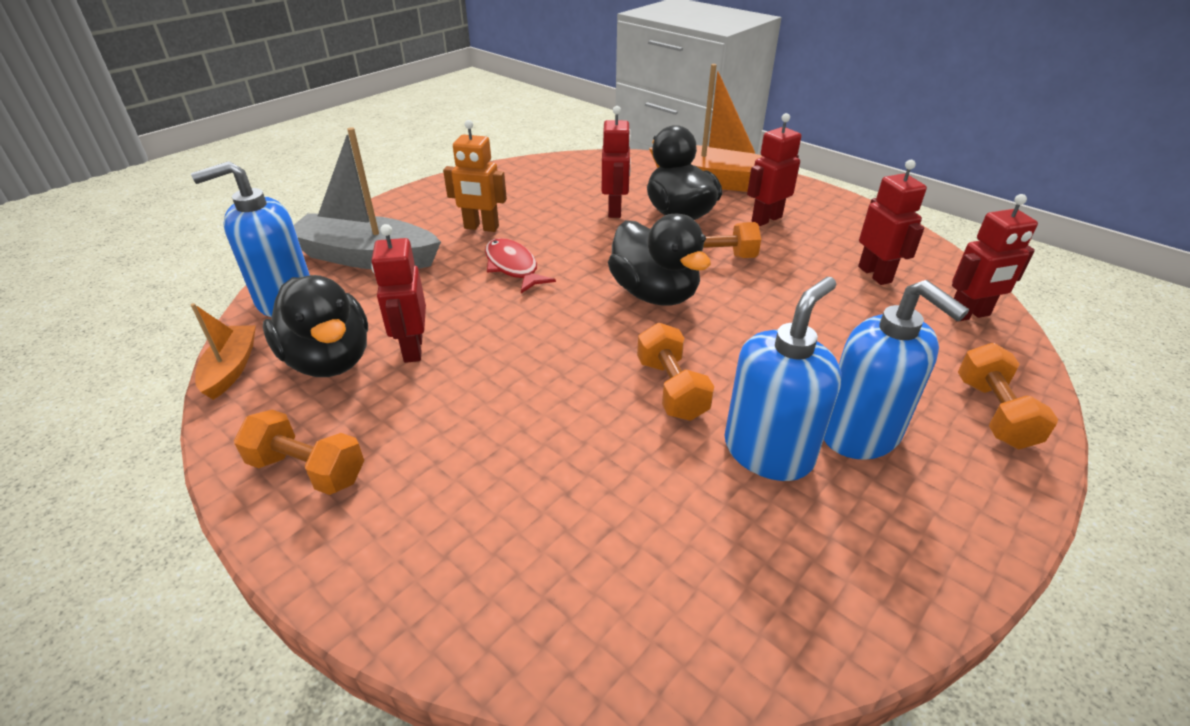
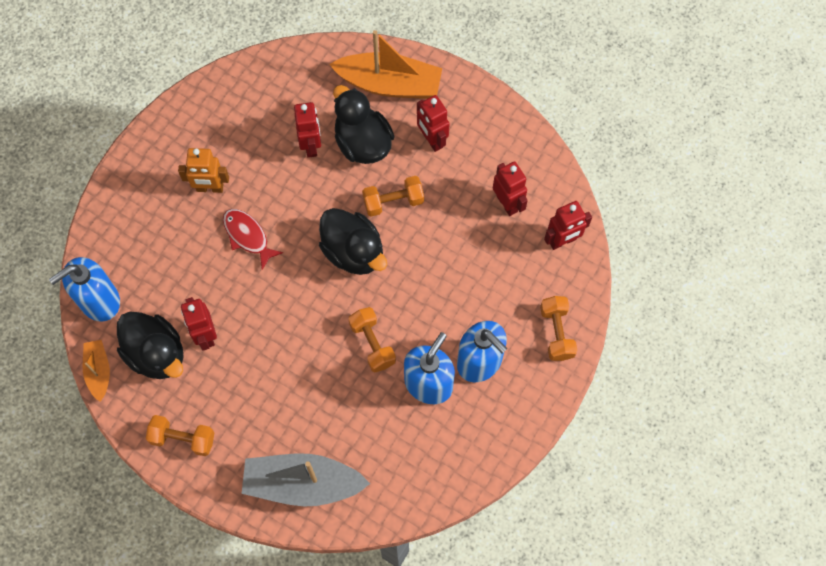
camera: 10 degrees left, 30 degrees up
grey boat [294,127,441,269] -> grey boat moved to [242,454,370,507]
red robot [747,113,801,226] -> red robot turned 75 degrees counterclockwise [417,95,450,152]

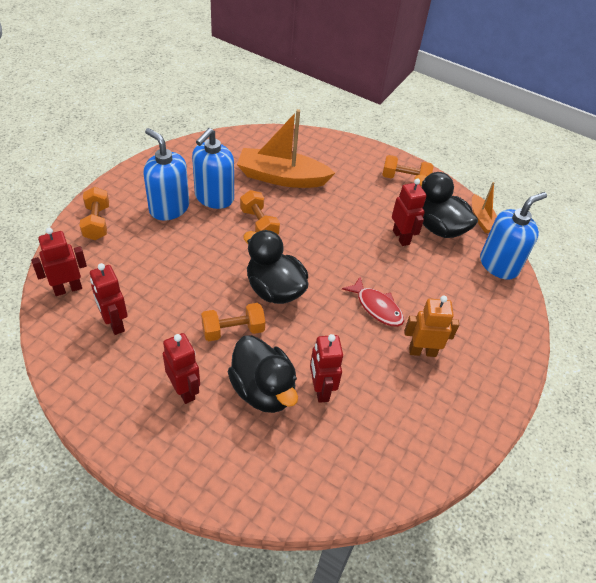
camera: 175 degrees right, 20 degrees down
grey boat [242,454,370,507] -> none
orange boat [329,30,442,99] -> orange boat moved to [237,109,335,188]

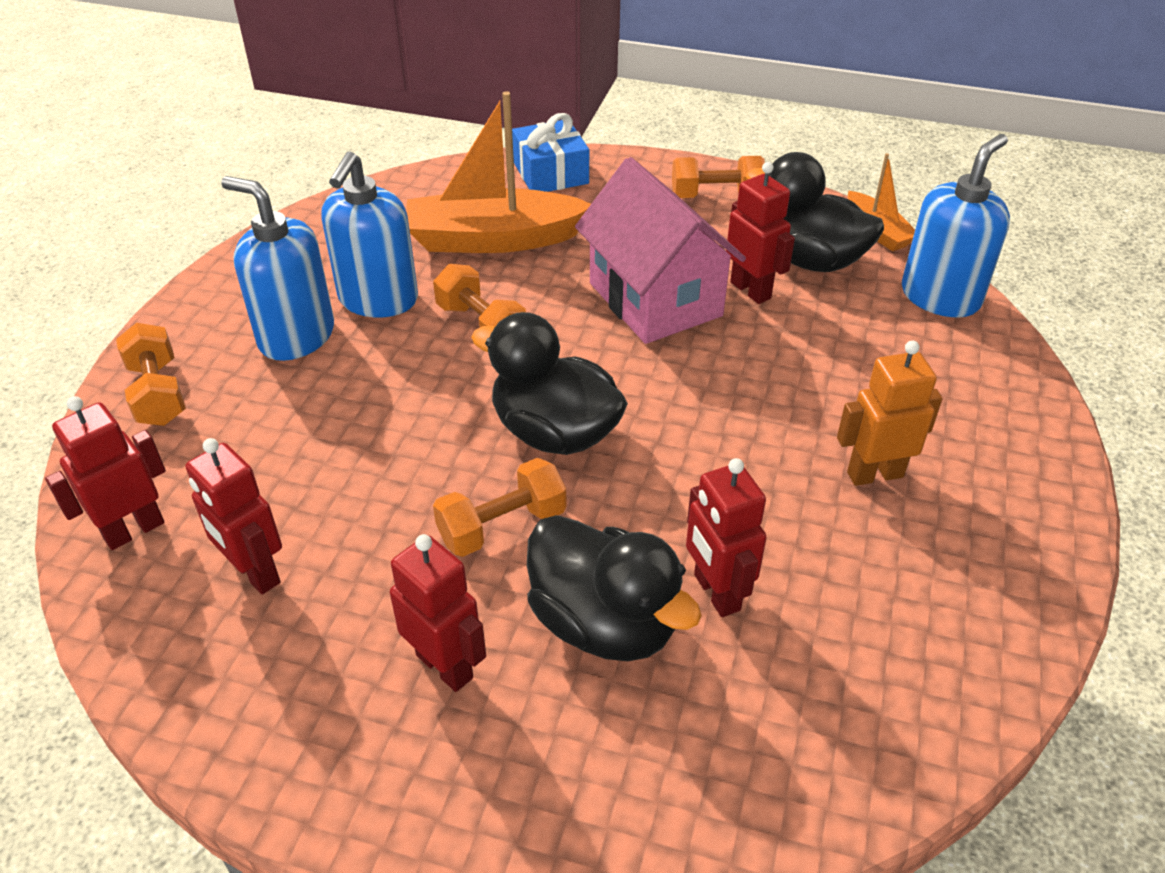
camera: 10 degrees left, 5 degrees down
red fish [342,277,404,327] -> none
none -> blue gift [512,113,589,192]
none -> pink house [575,157,746,344]

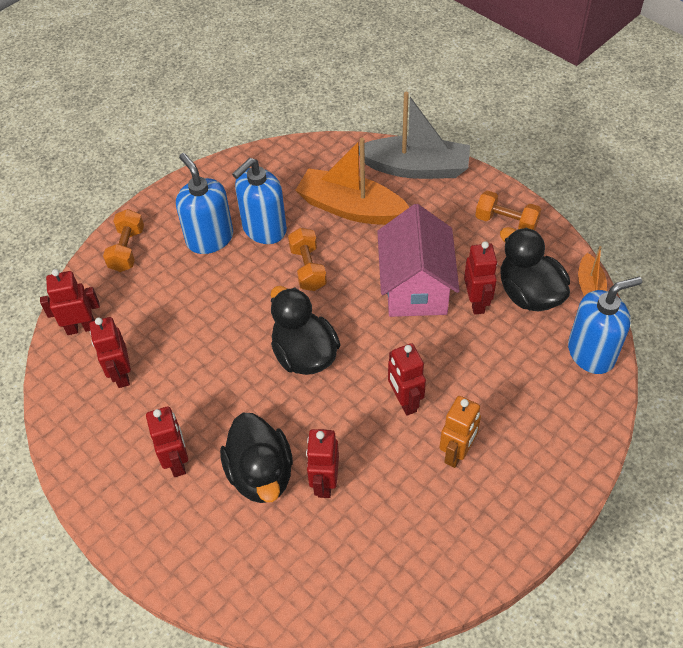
camera: 30 degrees right, 10 degrees up
orange dumbbell [433,458,567,557] -> none
blue gift [512,113,589,192] -> grey boat [359,92,470,179]
orange robot [837,340,943,486] -> orange robot turned 105 degrees clockwise [439,396,481,468]
none -> red robot [388,343,426,416]

